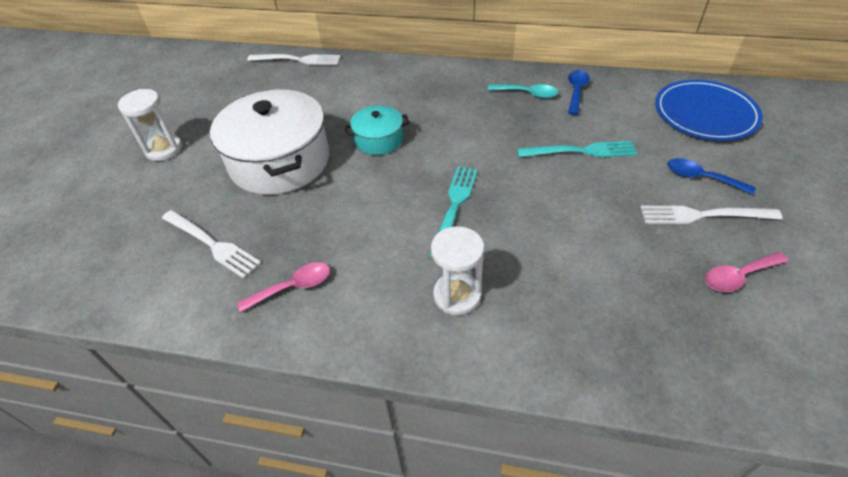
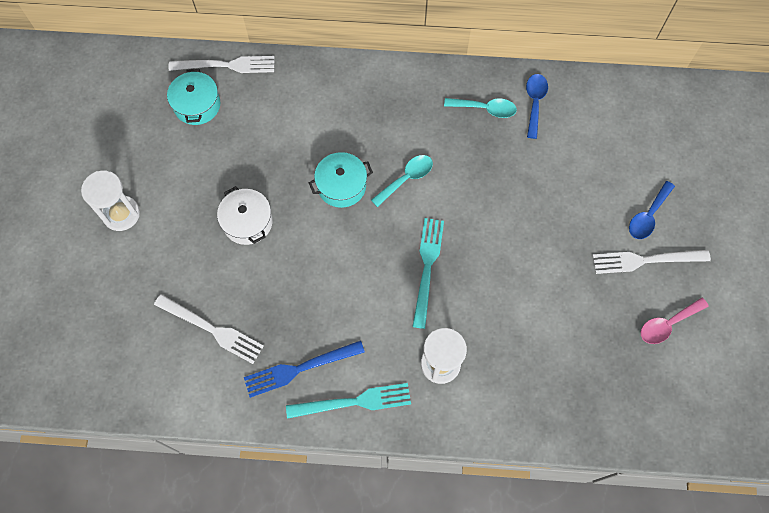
camera: 10 degrees left, 20 degrees up
white pot [210,90,329,195] -> white pot [217,186,272,245], size x0.50
pink spoon [237,262,330,312] -> blue fork [244,340,365,398]
turquoise fork [517,141,637,157] -> turquoise fork moved to [286,383,411,419]
blue plate [655,80,763,141] -> none
blue spoon [667,158,756,195] -> blue spoon turned 75 degrees counterclockwise [629,181,675,239]
none -> turquoise pot [167,69,221,125]
none -> turquoise spoon [371,155,433,207]

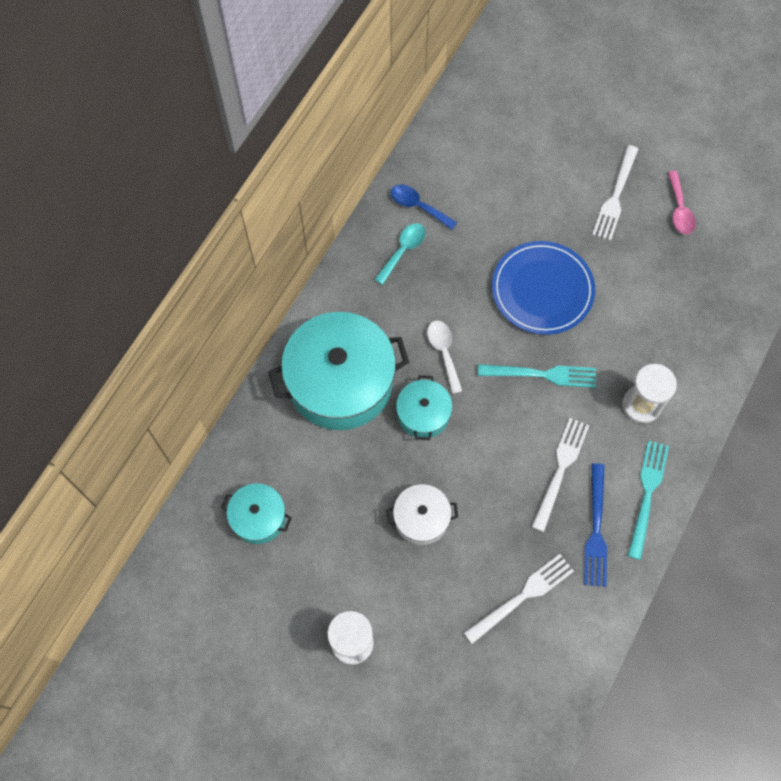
camera: 65 degrees left, 0 degrees up
white fork [168,56,275,73] -> white fork moved to [532,418,589,532]
turquoise spoon [371,155,433,207] -> white spoon [427,321,463,394]
turquoise fork [412,218,444,329] -> turquoise fork turned 150 degrees clockwise [478,364,596,388]
blue spoon [629,181,675,239] -> none
none -> turquoise pot [268,312,409,430]
none -> blue plate [492,241,595,335]

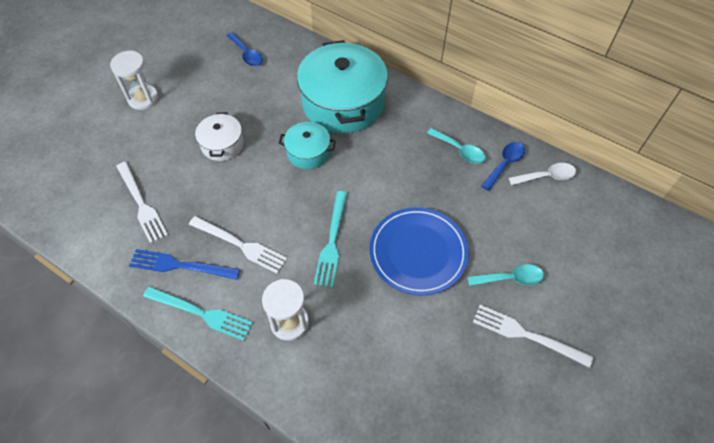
camera: 95 degrees right, 10 degrees down
turquoise pot [221,483,292,544] -> blue spoon [227,32,263,66]
white spoon [427,321,463,394] -> white spoon moved to [509,163,576,185]
pink spoon [668,171,696,234] -> none
none -> turquoise spoon [468,264,544,286]

